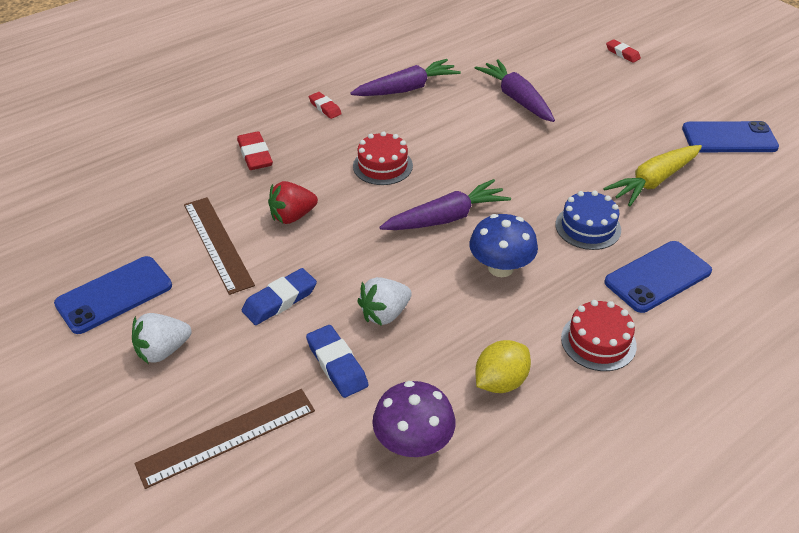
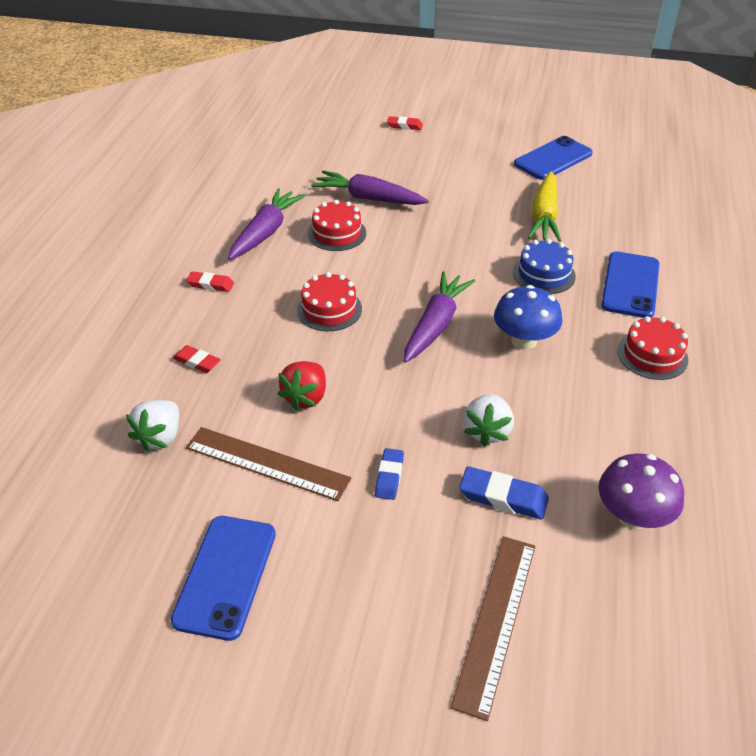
camera: 40 degrees left, 0 degrees up
white strawberry [132,313,192,364] -> white strawberry moved to [126,400,179,452]
red eraser [237,131,273,170] -> red eraser [173,345,221,373], size x0.66
blue eraser [242,268,317,325] -> blue eraser [375,448,404,500], size x0.66
yellow lemon [476,340,531,393] -> none
none -> red cake [308,200,366,251]

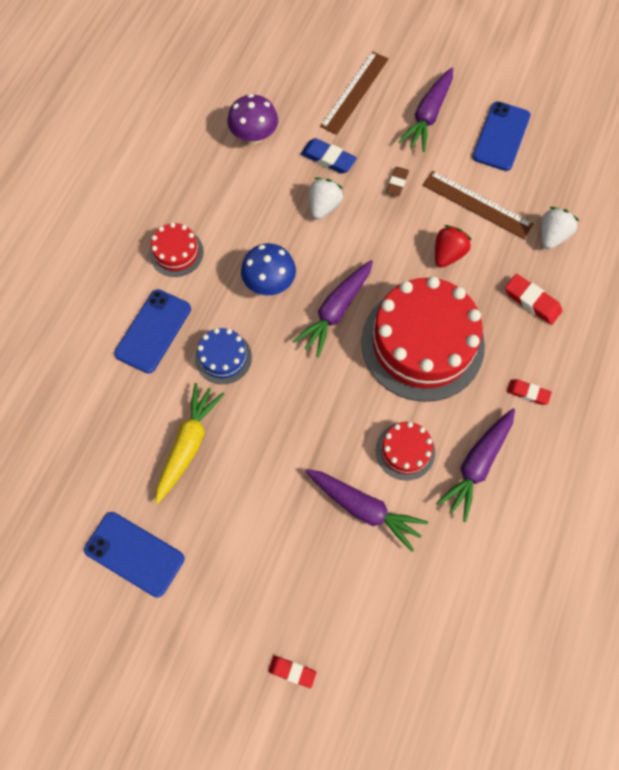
camera: 170 degrees left, 25 degrees up
red eraser [173,345,221,373] -> red eraser [505,274,563,325], size x1.51
red cake [297,272,362,331] -> red cake [361,276,485,402], size x2.18
blue eraser [375,448,404,500] -> brown eraser [386,167,409,196]
blue phone [514,136,593,180] -> blue phone turned 60 degrees clockwise [84,512,184,598]
none -> purple carrot [398,68,453,152]

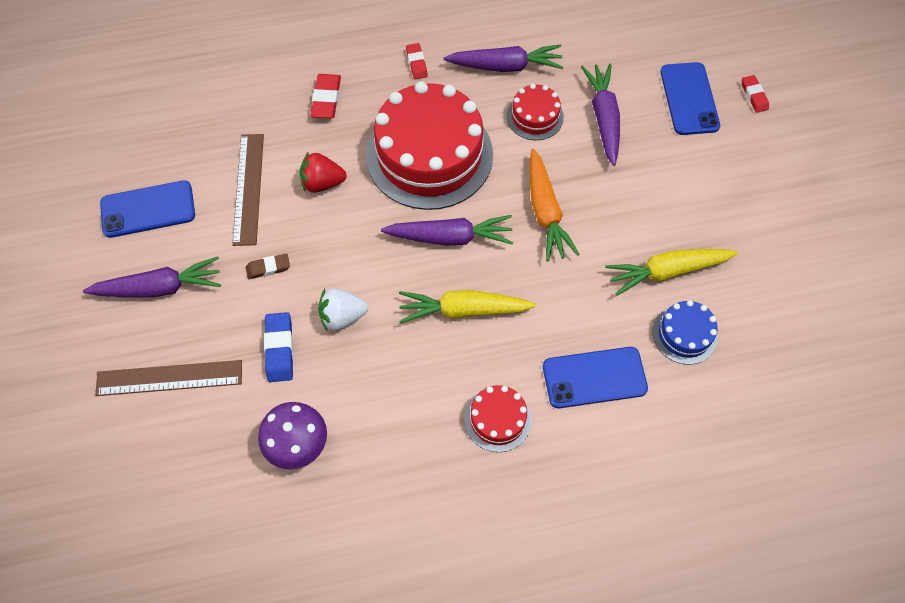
camera: 125 degrees left, 5 degrees down
blue phone [84,512,184,598] -> blue phone moved to [660,62,720,135]
blue cake [195,328,252,384] -> blue cake moved to [652,300,718,365]
blue mushroom [241,243,296,295] -> yellow carrot [399,290,536,324]
white strawberry [541,207,579,249] -> none
none -> orange carrot [530,149,580,261]

